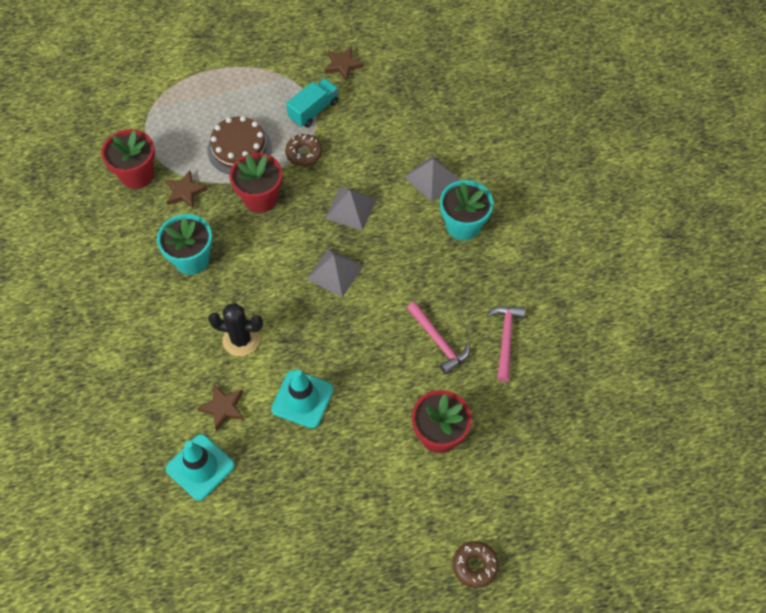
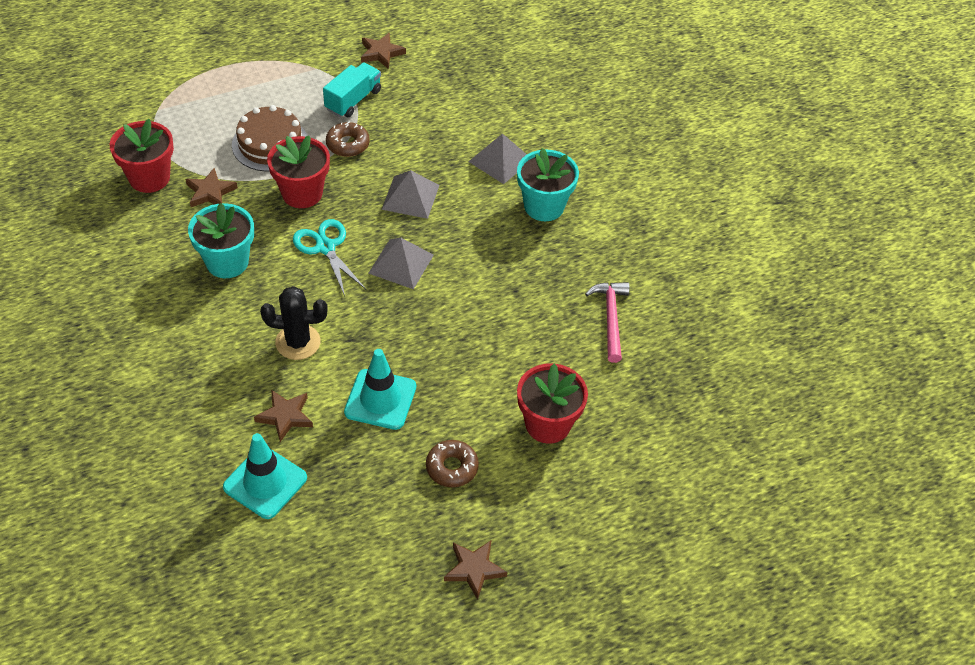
camera: 10 degrees left, 10 degrees down
pink hammer [407,302,470,374] -> none
brown donut [453,541,499,588] -> brown donut moved to [426,440,479,487]
none -> turquoise scissors [293,219,366,296]
none -> brown star [444,540,507,600]

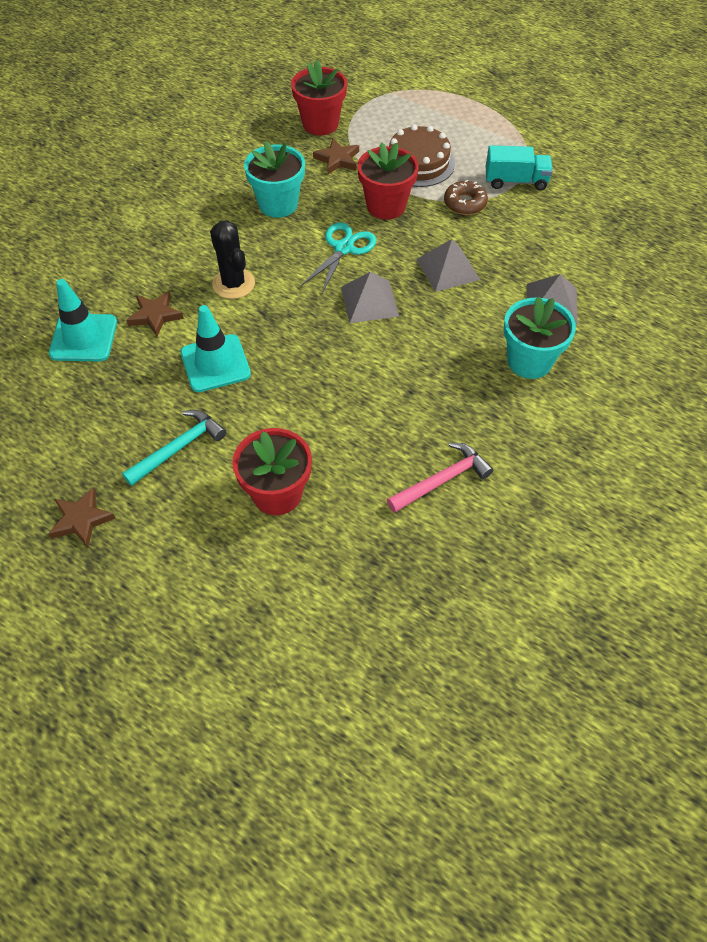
camera: 60 degrees right, 5 degrees up
brown star [361,33,406,69] -> none
brown donut [426,440,479,487] -> turquoise hammer [122,410,226,486]

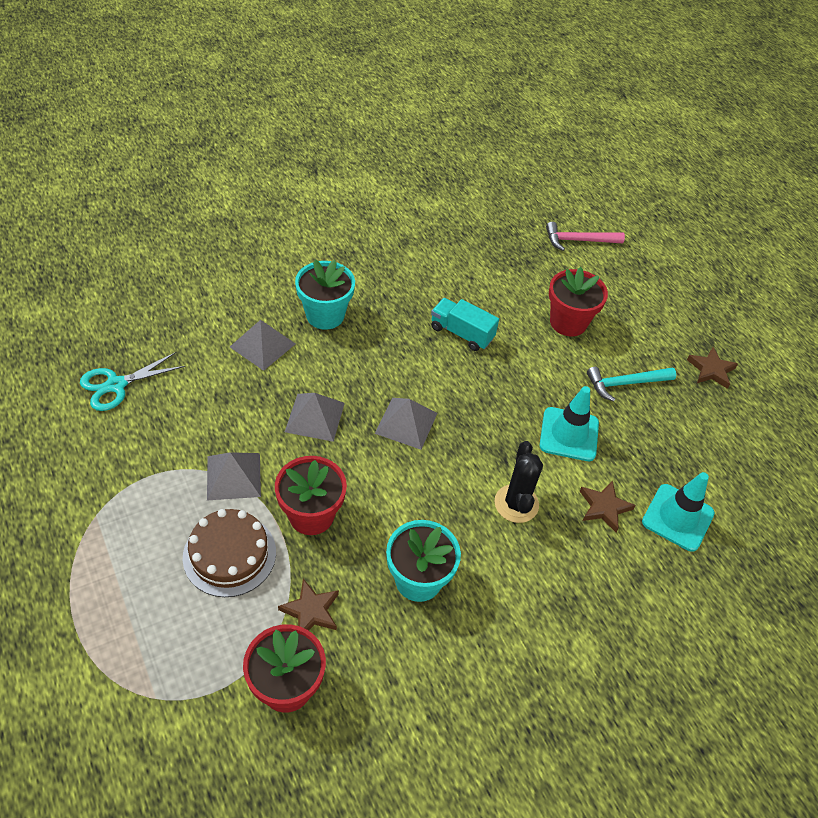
camera: 155 degrees left, 5 degrees down
turquoise scissors [301,223,377,293] -> turquoise scissors moved to [80,352,185,411]
pink hammer [387,443,493,513] -> pink hammer moved to [546,222,625,251]
brown donut [444,180,488,215] -> grey pyramid [207,452,261,500]
turquoise truck [486,145,553,190] -> turquoise truck moved to [431,298,499,351]

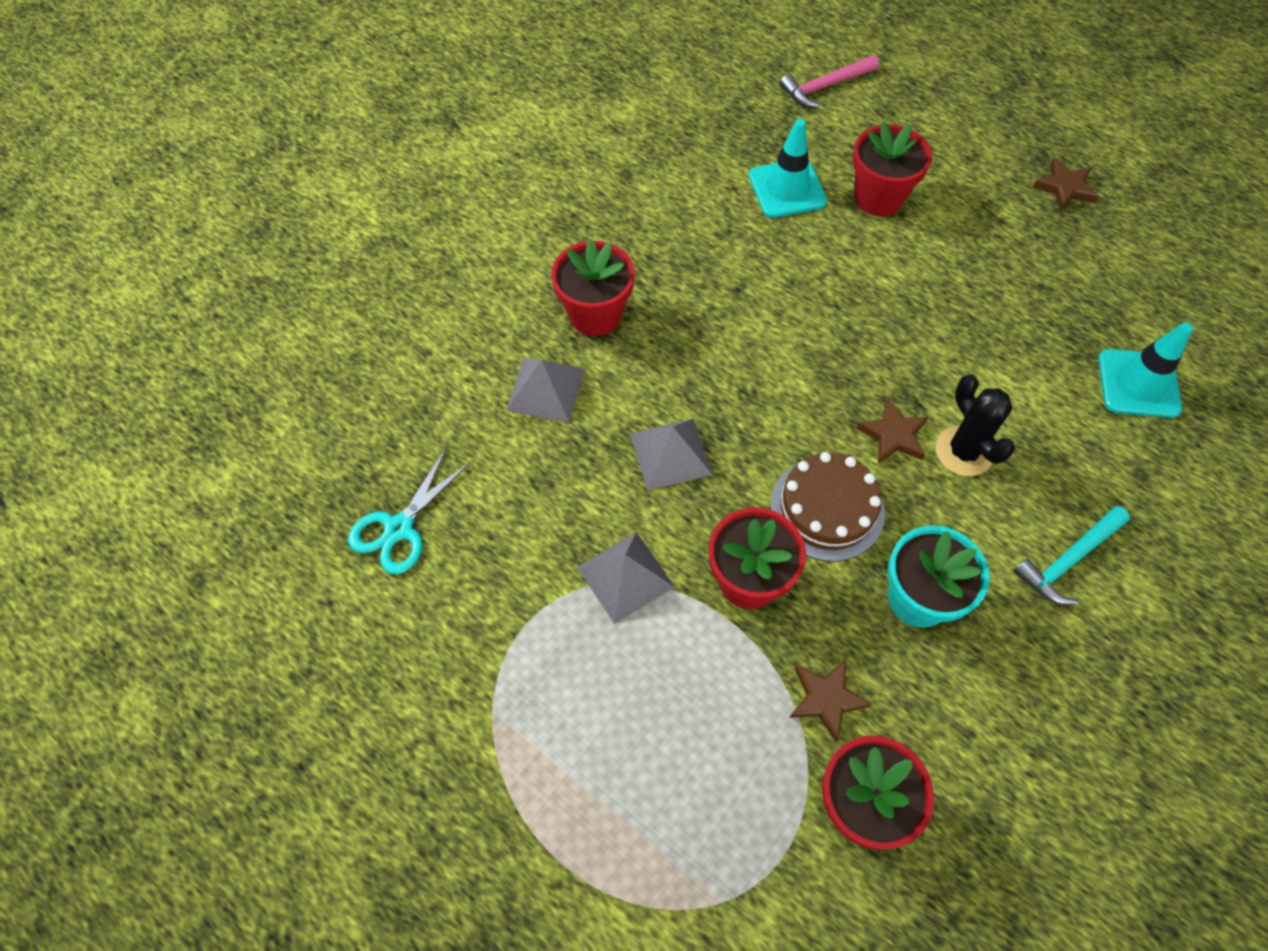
camera: 20 degrees left, 10 degrees up
brown cake [183,509,276,597] -> brown cake moved to [770,452,885,562]
turquoise flower pot [295,260,355,330] -> red flower pot [551,239,635,336]
grey pyramid [375,398,437,450] -> none
turquoise truck [431,298,499,351] -> none
turquoise traffic cone [540,386,599,461] -> turquoise traffic cone moved to [749,119,827,218]
brown star [580,480,635,532] -> brown star moved to [856,398,929,464]
turquoise hammer [587,367,676,402] -> turquoise hammer moved to [1013,506,1130,605]

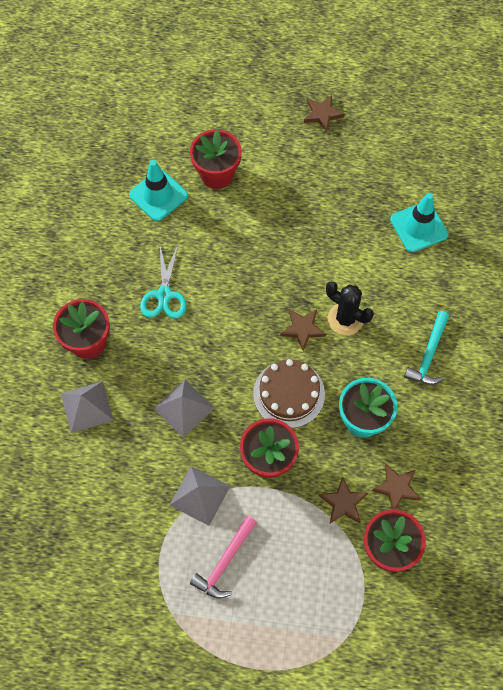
camera: 30 degrees left, 5 degrees up
turquoise scissors [348,448,470,575] -> turquoise scissors moved to [140,245,187,319]
pink hammer [780,55,879,108] -> pink hammer moved to [190,516,257,599]
none -> brown star [372,464,421,509]

